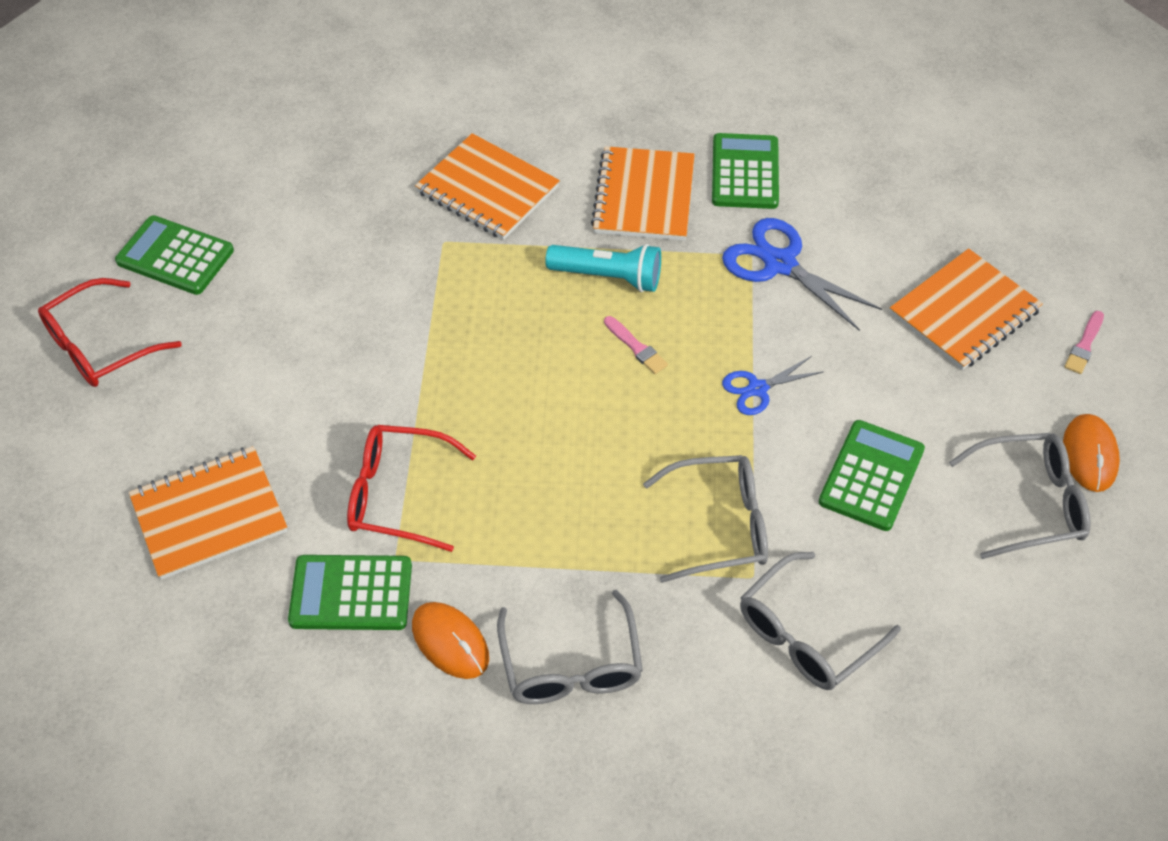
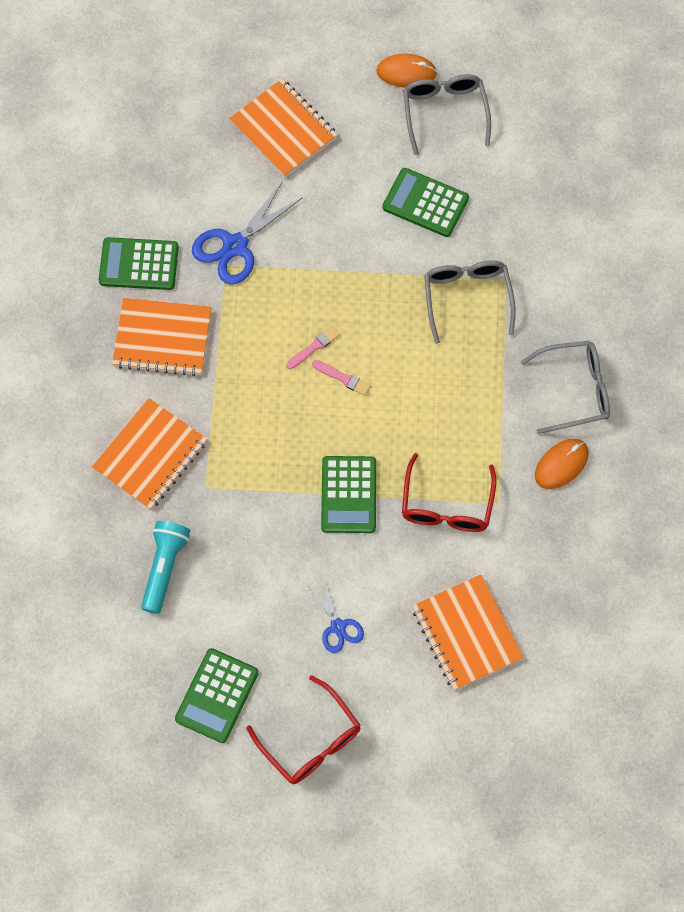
camera: 90 degrees left, 15 degrees up
green calculator [288,555,412,630] -> green calculator moved to [321,456,376,533]
turquoise flashlight [545,244,661,292] -> turquoise flashlight moved to [141,521,190,614]
blue scissors [722,356,824,415] -> blue scissors moved to [308,579,364,653]
grey glasses [740,552,901,690] -> none
pink brush [1064,311,1104,374] -> pink brush moved to [312,360,371,396]

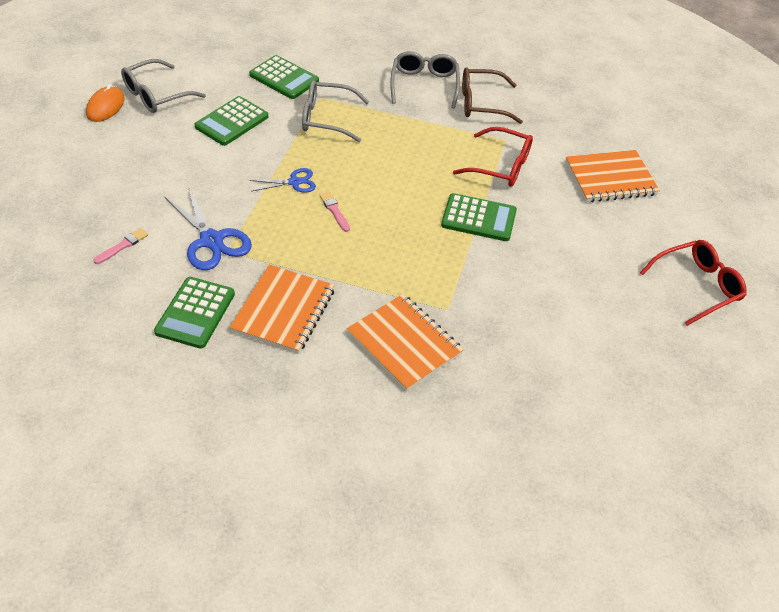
camera: 80 degrees left, 20 degrees down
turquoise flashlight [141,521,190,614] -> none
green calculator [175,648,258,743] -> green calculator moved to [249,55,319,99]
orange notebook [229,79,338,177] -> none
blue scissors [308,579,364,653] -> blue scissors moved to [249,168,316,193]
pink brush [312,360,371,396] -> pink brush moved to [93,228,148,264]
grey glasses [403,74,491,155] -> grey glasses turned 45 degrees counterclockwise [121,59,206,113]
orange mouse [535,439,589,489] -> brown glasses [462,67,523,124]

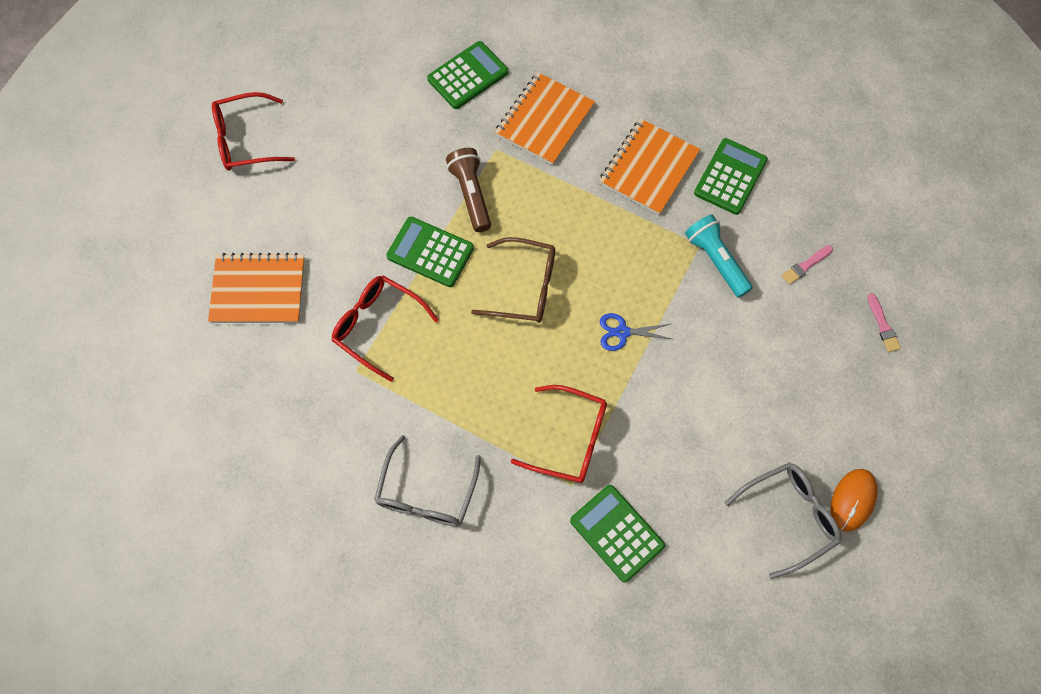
camera: 165 degrees left, 20 degrees up
blue scissors [164,187,252,270] -> turquoise flashlight [685,215,753,298]
green calculator [195,96,268,146] -> green calculator moved to [427,41,508,109]
grey glasses [302,80,369,142] -> red glasses [511,385,607,483]
pink brush [320,192,350,232] -> pink brush moved to [868,293,901,352]
orange notebook [347,294,464,391] -> orange notebook turned 60 degrees clockwise [495,72,595,165]
brown glasses [462,67,523,124] -> brown glasses moved to [471,237,555,323]
none -> brown flashlight [446,148,491,232]

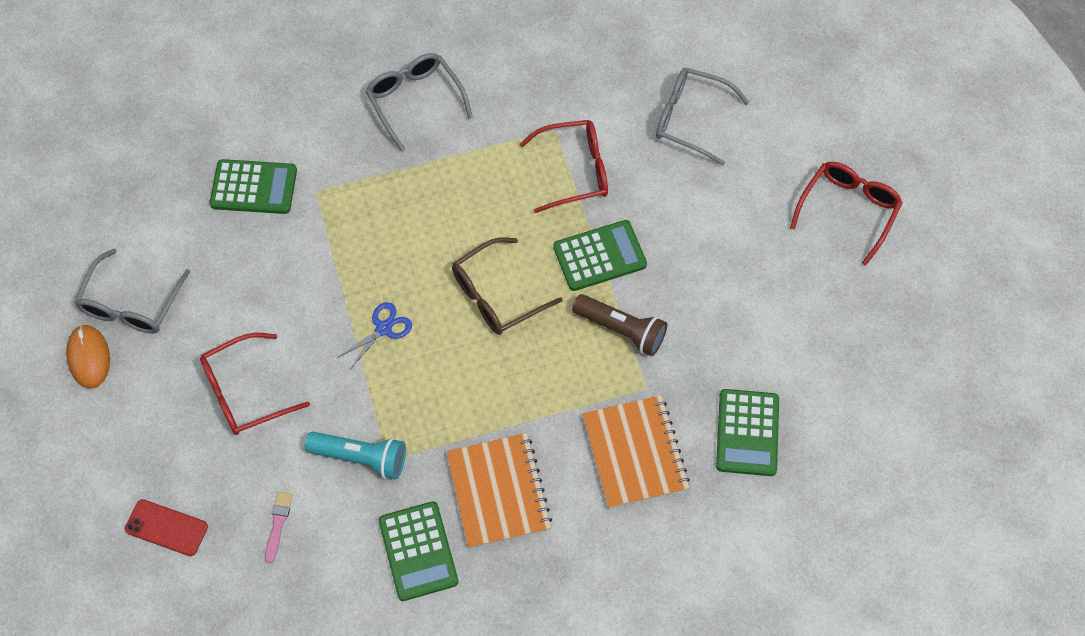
camera: 135 degrees right, 5 degrees down
orange notebook [208,253,305,323] -> grey glasses [656,68,749,166]
red glasses [511,385,607,483] -> red glasses moved to [200,333,310,435]
pink brush [868,293,901,352] -> red phone [125,499,208,556]

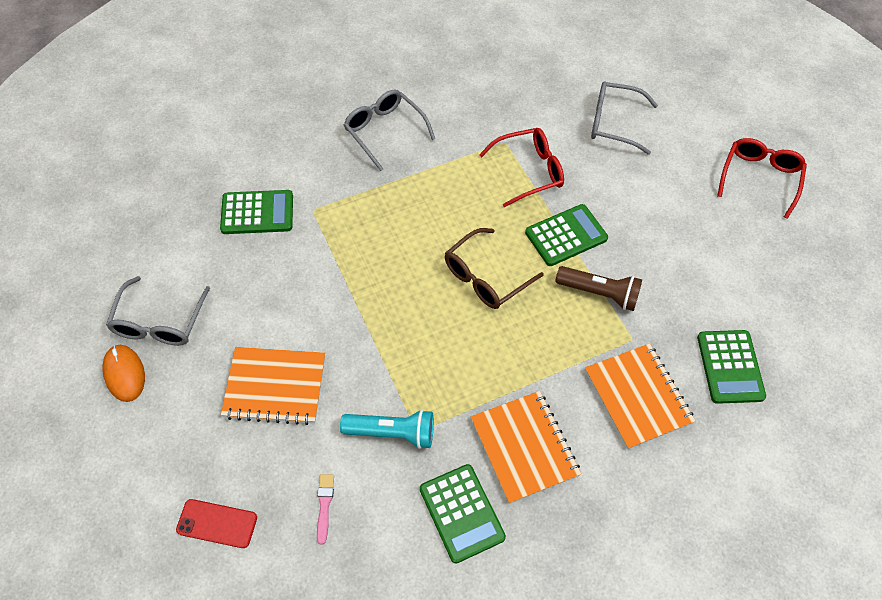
camera: 10 degrees left, 5 degrees down
red glasses [200,333,310,435] -> orange notebook [221,347,325,425]
blue scissors [337,302,412,369] -> none

